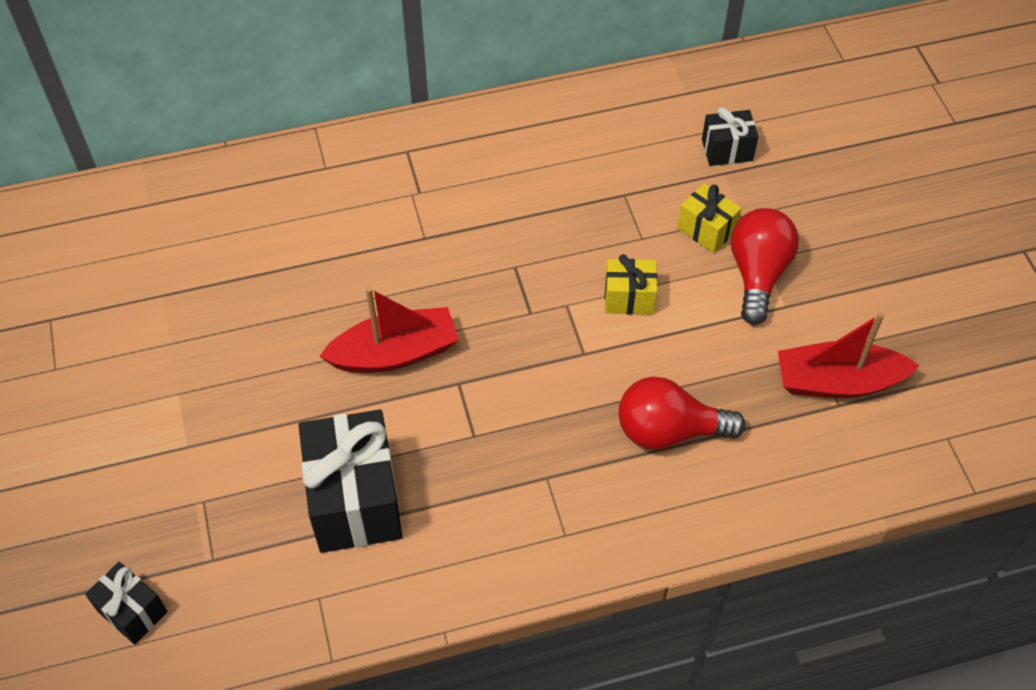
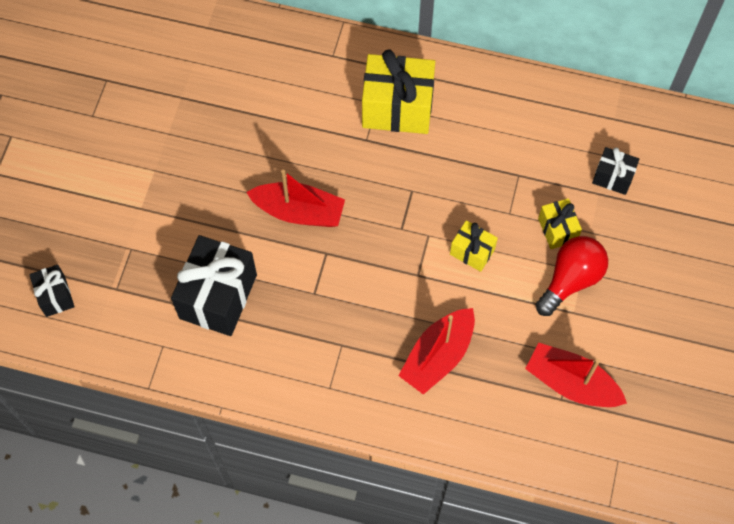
camera: 30 degrees right, 10 degrees up
red light bulb [618,377,745,450] -> red boat [398,308,475,395]
none -> yellow gift [362,49,435,134]

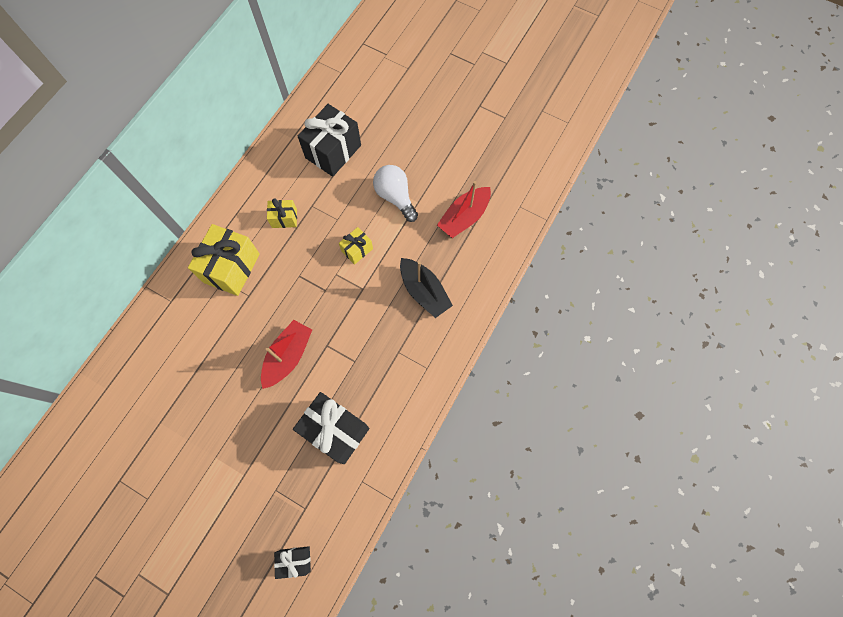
camera: 75 degrees left, 5 degrees up
red boat [398,308,475,395] -> black boat [400,258,453,318]
red light bulb [536,236,608,316] -> white light bulb [373,165,418,222]
yellow gift [538,198,582,249] -> yellow gift moved to [267,198,297,228]
black gift [592,147,639,195] -> black gift [298,104,361,177], size x1.92

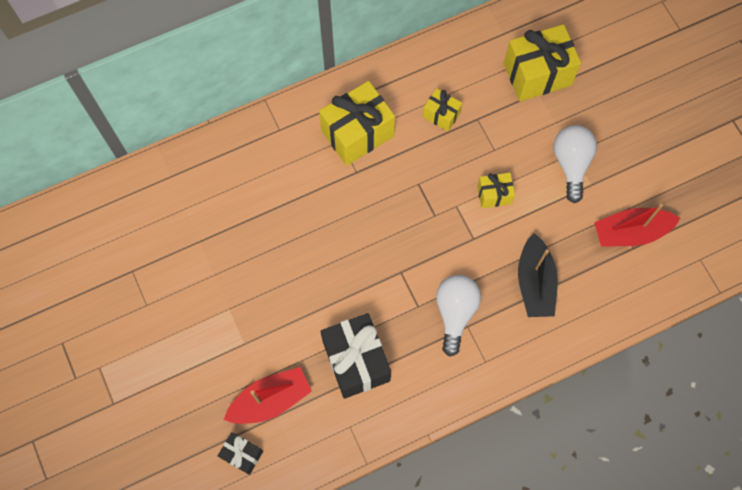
camera: 35 degrees right, 0 degrees up
red boat [261,320,312,389] -> red boat moved to [224,367,312,424]
black gift [298,104,361,177] -> yellow gift [504,24,581,101]
none -> white light bulb [436,275,481,357]

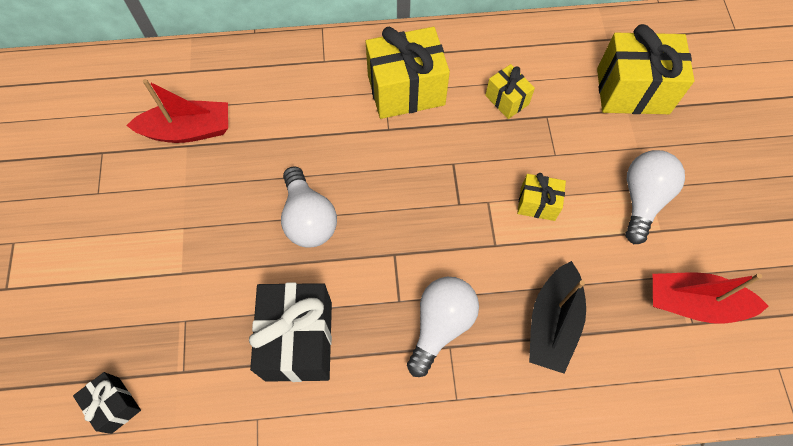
camera: 20 degrees right, 5 degrees down
red boat [224,367,312,424] -> red boat moved to [126,79,228,143]
none -> white light bulb [281,166,337,247]

